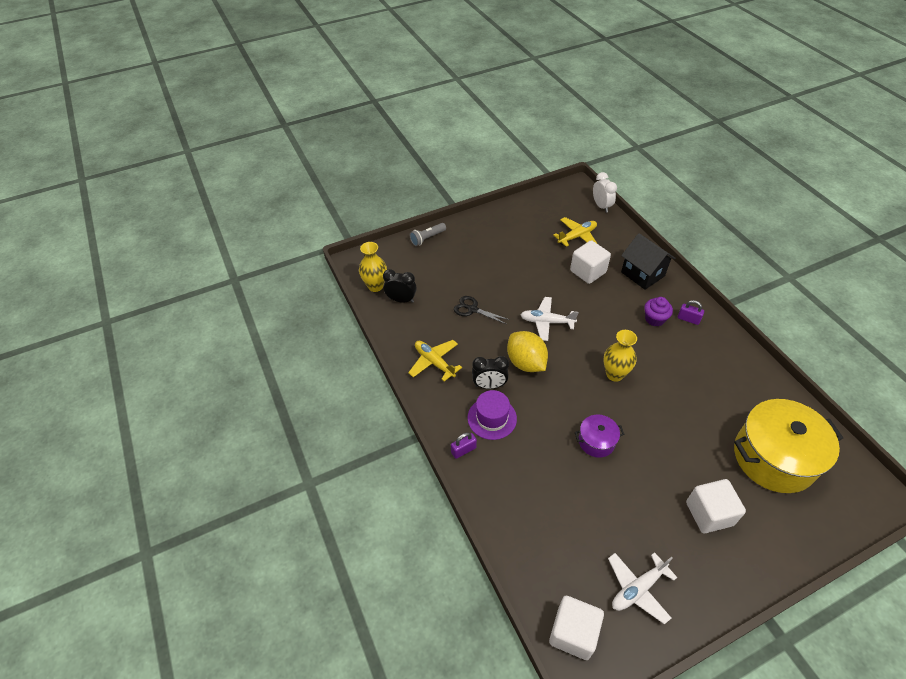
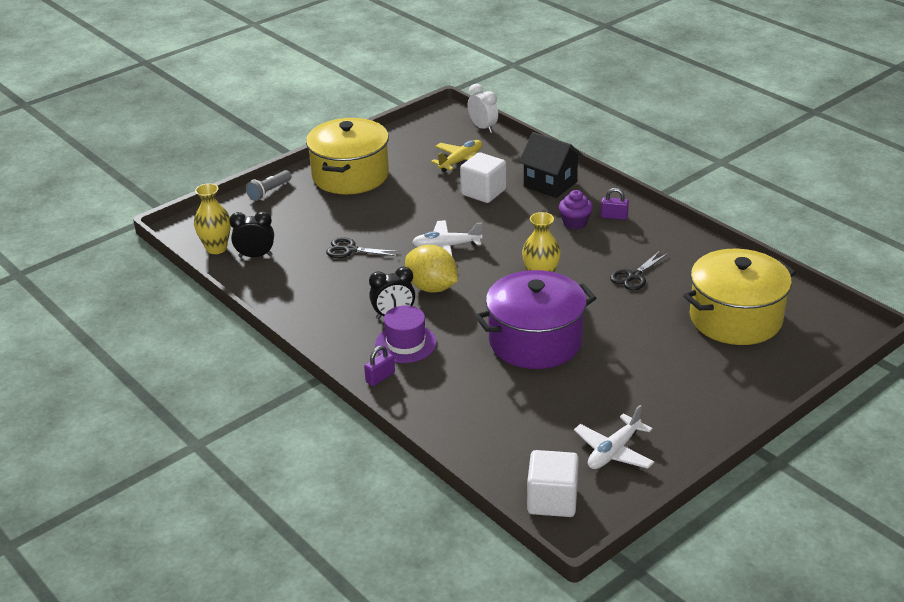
camera: 15 degrees left, 15 degrees down
yellow plane [408,340,462,381] -> none
purple pot [575,415,624,458] -> purple pot [475,270,596,369], size x2.10
white cube [686,479,746,533] -> none
none -> yellow pot [306,118,389,194]
none -> black scissors [610,251,668,290]

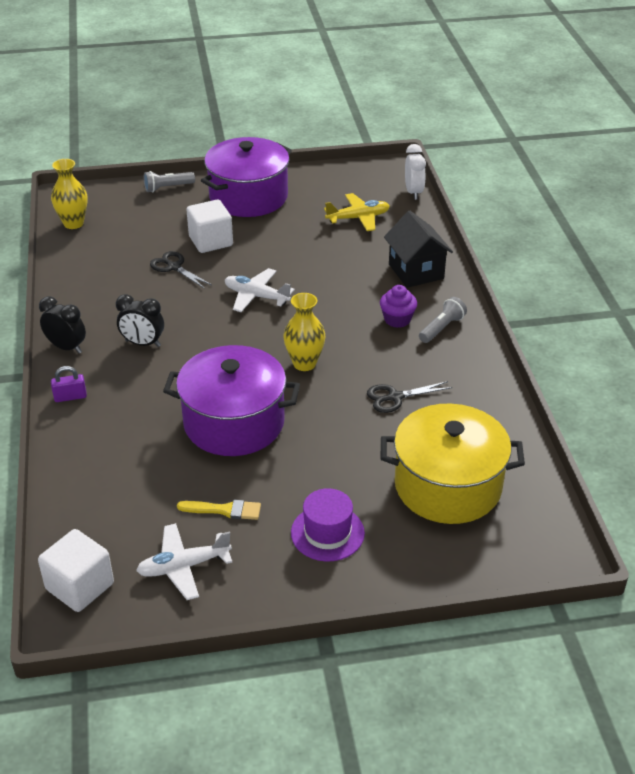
camera: 30 degrees right, 5 degrees up
black clock [229,211,274,257] -> black clock moved to [39,297,86,353]
yellow pot [306,118,389,194] -> purple pot [201,137,292,217]
purple hat [375,305,437,363] -> purple hat moved to [291,488,365,562]
yellow lemon [405,245,458,293] -> none
white cube [460,152,506,203] -> white cube moved to [186,200,233,253]
purple padlock [601,188,629,220] -> grey flashlight [419,297,467,343]
none -> yellow brush [177,500,261,520]

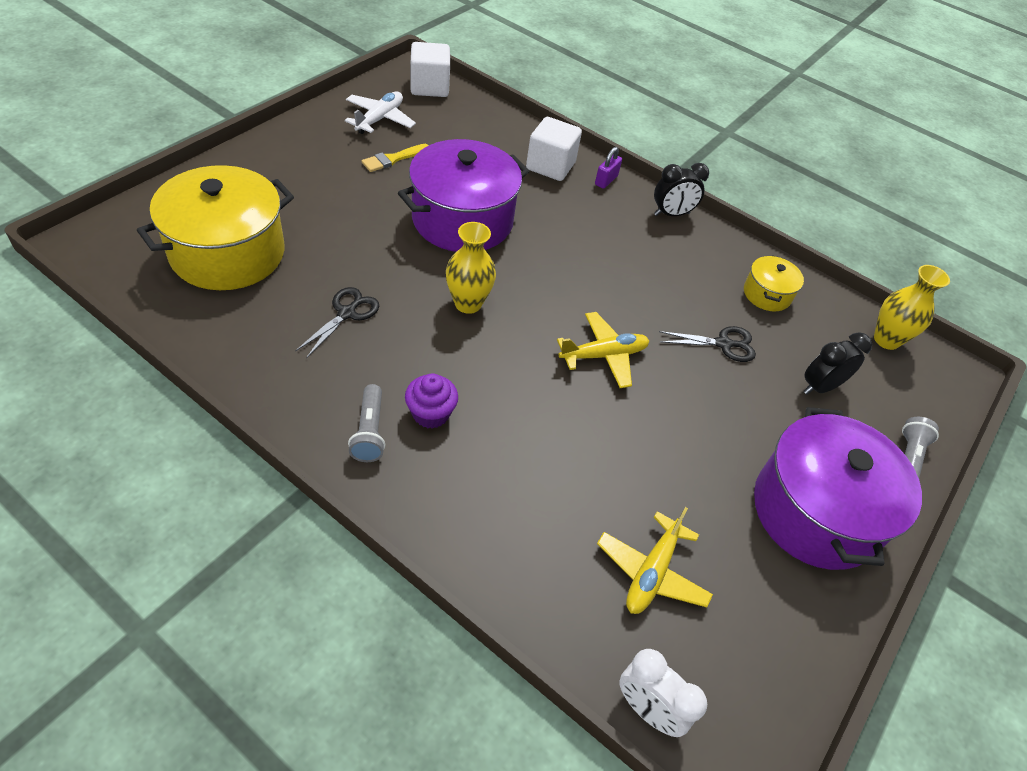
camera: 130 degrees right, 10 degrees up
black clock [116,294,164,347] -> black clock moved to [803,332,872,395]
white cube [186,200,233,253] -> white cube moved to [526,117,582,181]
white plane [225,268,295,312] -> yellow plane [557,312,649,388]
purple hat [291,488,365,562] -> none
black house [384,211,453,288] -> none
none -> yellow pot [744,255,804,312]

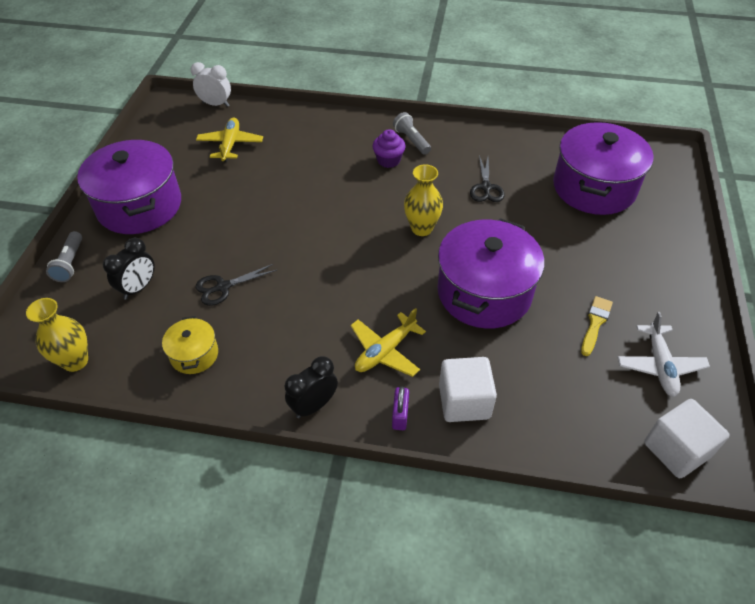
camera: 160 degrees right, 0 degrees up
yellow pot [137,165,294,290] -> purple pot [553,122,654,215]
yellow plane [557,312,649,388] -> yellow plane moved to [350,308,426,377]

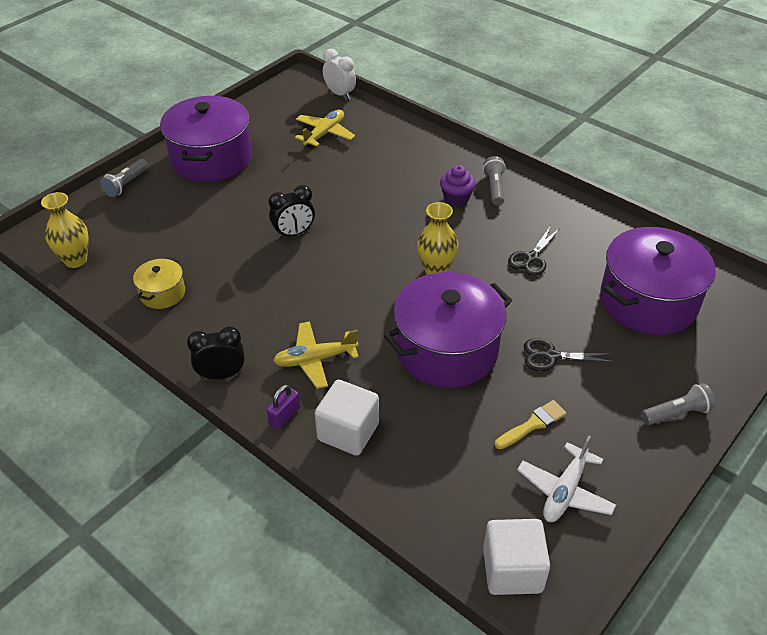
camera: 30 degrees right, 5 degrees down
black clock [103,238,155,300] -> black clock moved to [269,185,315,239]
black scissors [195,264,277,306] -> black scissors moved to [524,338,615,371]
none -> grey flashlight [642,383,715,425]

